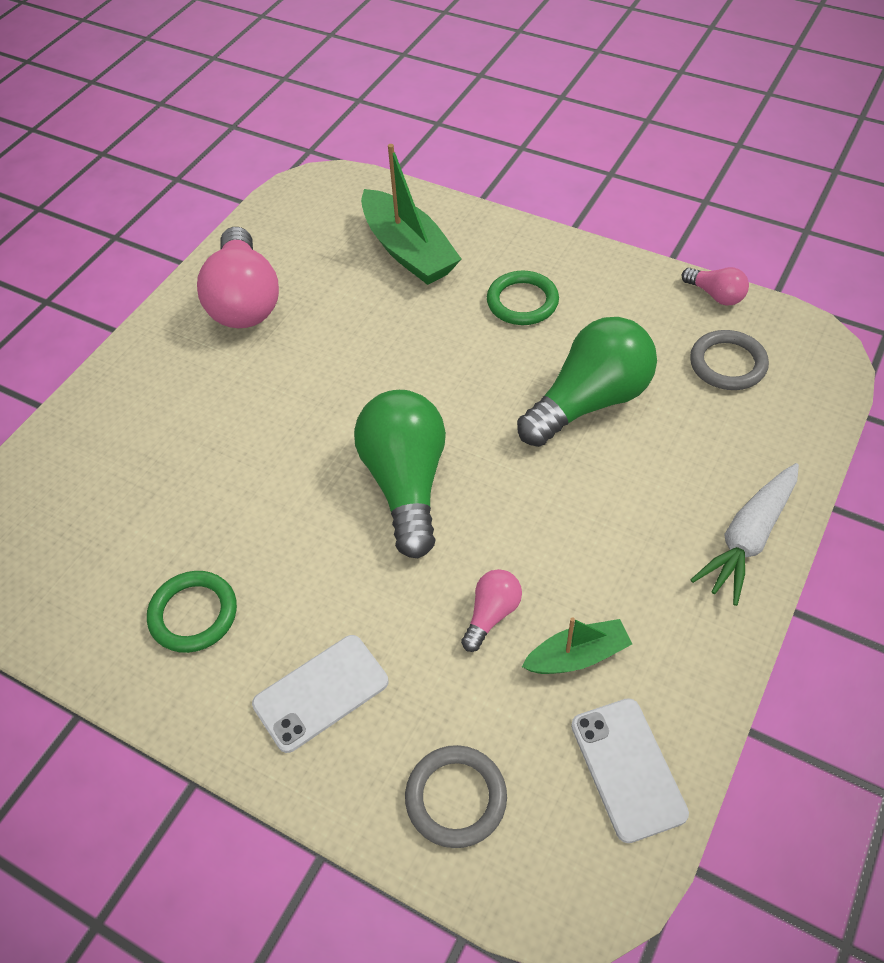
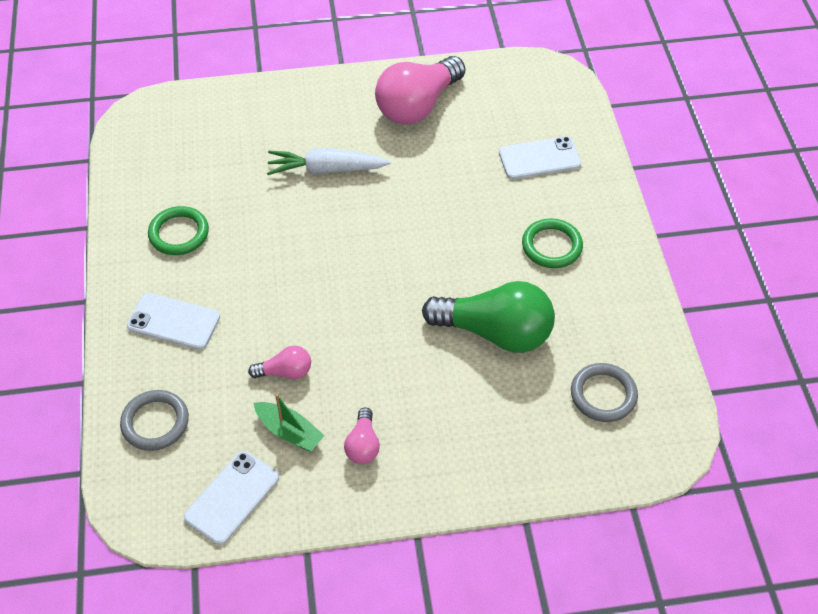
camera: 50 degrees right, 0 degrees up
green light bulb [354,390,446,558] -> none
green boat [361,144,461,285] -> white phone [499,136,581,179]
pink light bulb [682,267,749,306] -> pink light bulb moved to [344,407,380,464]
white carrot [691,463,799,606] -> white carrot moved to [267,148,391,175]

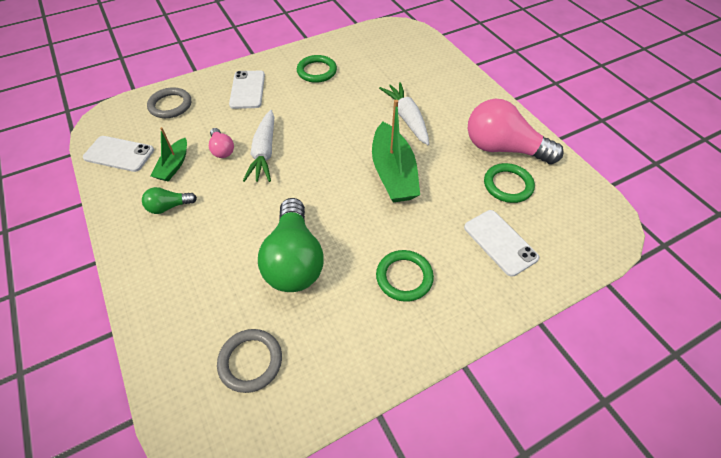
camera: 70 degrees right, 0 degrees up
pink light bulb [344,407,380,464] -> green light bulb [142,187,197,214]
none -> white carrot [243,110,275,182]
none -> green boat [372,100,420,203]
none -> green ring [484,163,535,203]

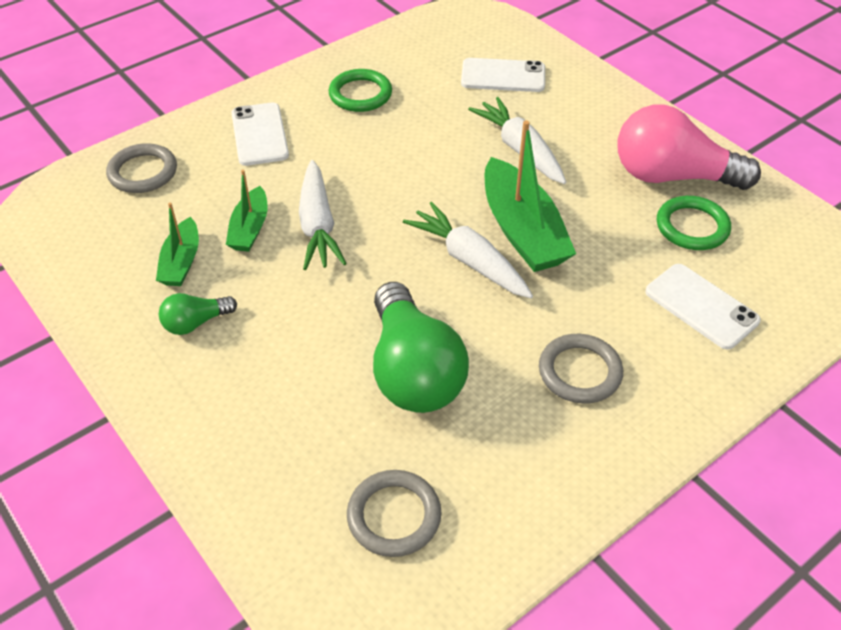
camera: 10 degrees left, 5 degrees down
white phone [83,136,154,172] -> white phone moved to [461,58,545,92]
pink light bulb [209,128,234,158] -> green boat [226,170,267,252]
green ring [376,250,434,302] -> grey ring [539,334,623,404]
none -> white carrot [403,202,533,298]

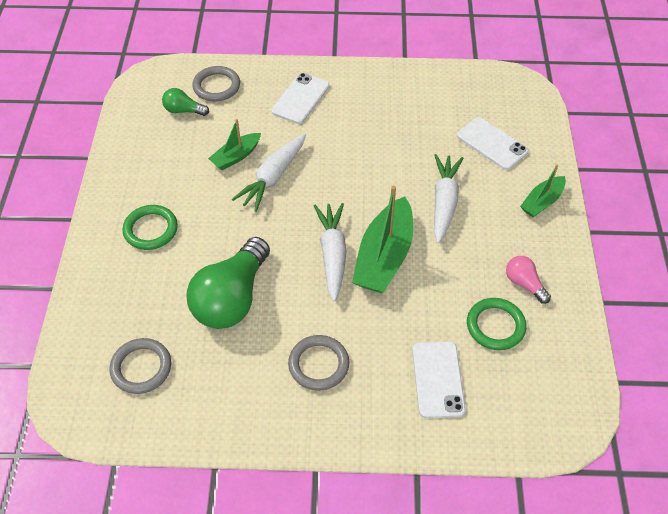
camera: 40 degrees right, 5 degrees up
green boat [156,203,199,286] -> green boat moved to [520,165,566,217]
green light bulb [159,293,237,335] -> green light bulb moved to [162,88,209,116]
green ring [328,69,392,112] -> green ring moved to [122,205,178,250]
pink light bulb [617,104,761,190] -> pink light bulb [506,256,551,304], size x0.47

